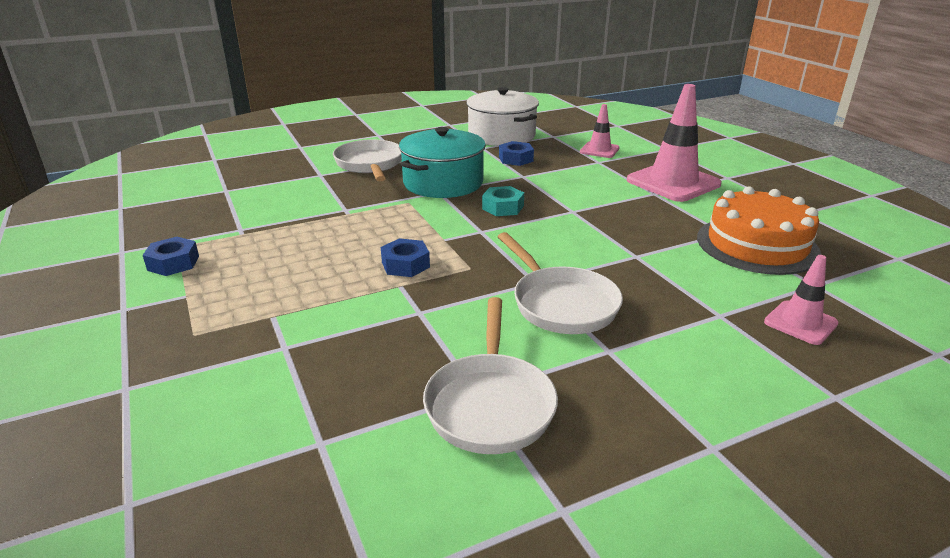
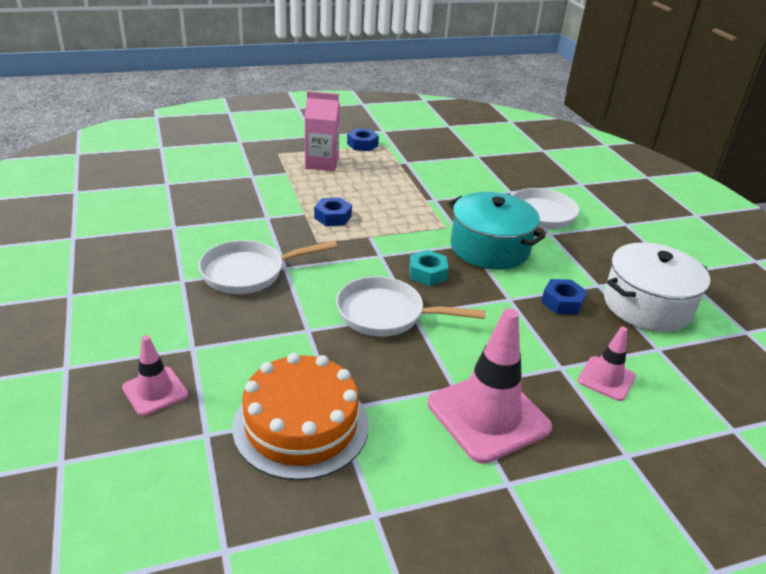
camera: 95 degrees right, 5 degrees up
white pan [423,297,558,454] -> white pan moved to [336,276,486,336]
none -> pink carton [305,91,340,171]

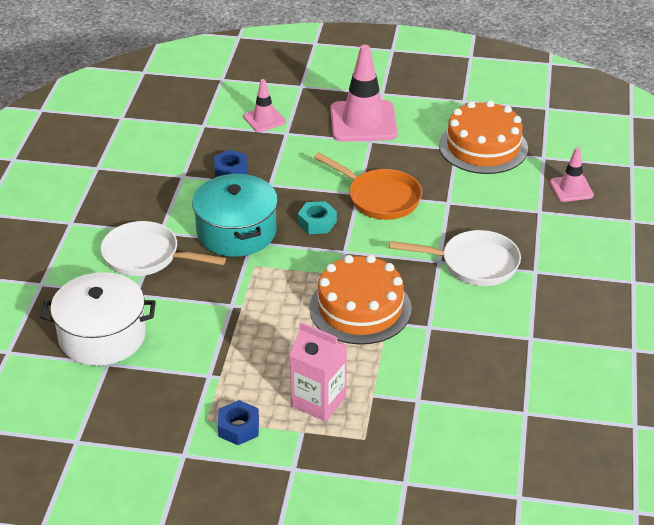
camera: 150 degrees left, 5 degrees up
blue nut [314,197,352,226] -> orange cake [309,255,412,345]
white pan [336,276,486,336] -> orange pan [314,153,422,220]
white pot [604,242,710,332] -> white pot moved to [40,272,156,366]

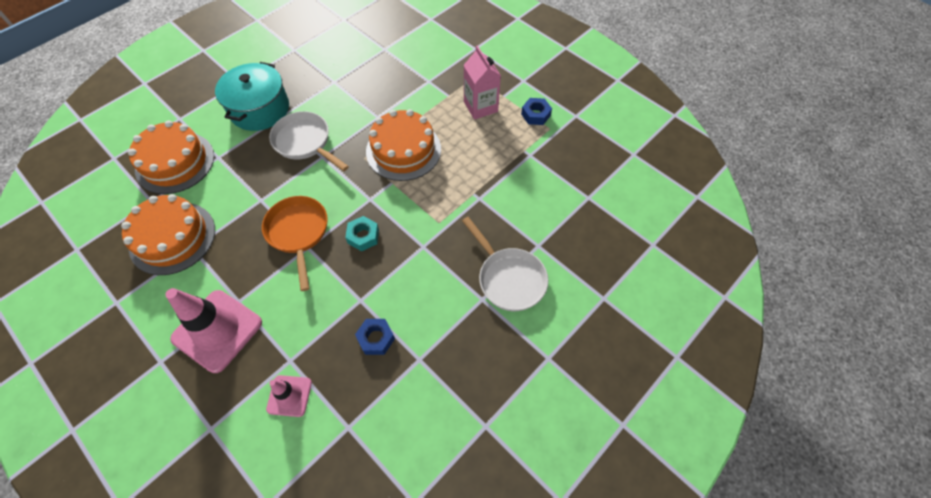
camera: 145 degrees left, 20 degrees up
white pot [40,272,156,366] -> none
turquoise pot [192,173,278,257] -> turquoise pot moved to [215,62,289,131]
pink traffic cone [550,147,594,202] -> orange cake [128,120,214,194]

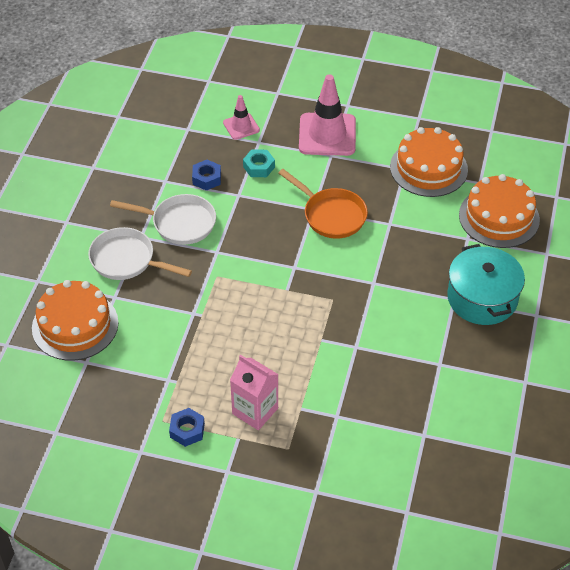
camera: 150 degrees right, 10 degrees down
white pan [269,111,349,171] -> white pan moved to [110,194,216,245]
turquoise nut [345,216,379,251] -> turquoise nut moved to [243,150,275,177]
orange cake [366,109,441,181] -> orange cake moved to [32,280,118,361]

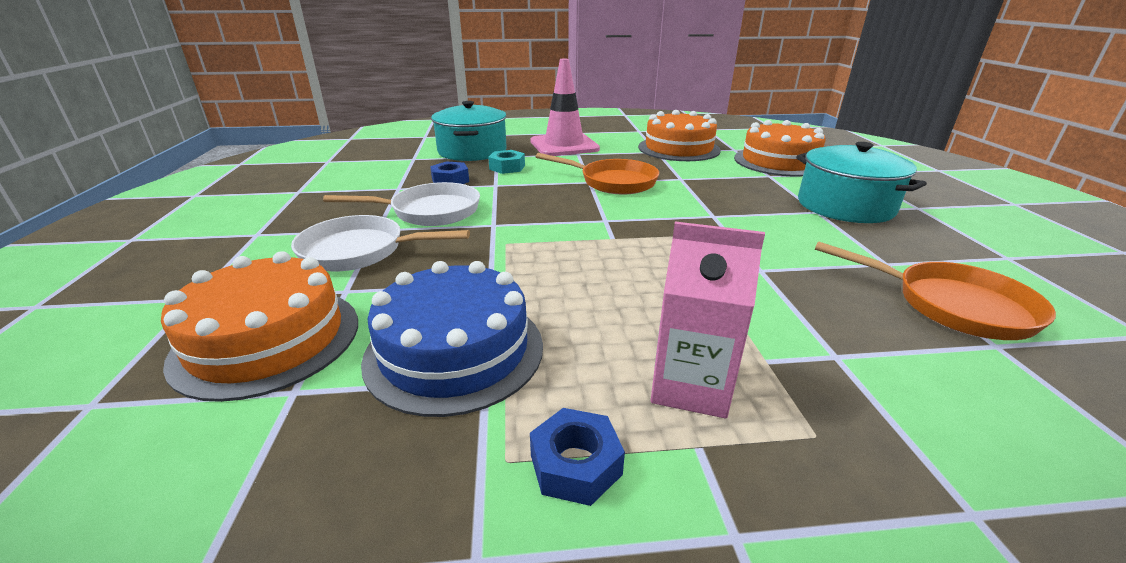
camera: 20 degrees left, 20 degrees down
pink traffic cone [223,95,260,140] -> turquoise pot [431,101,507,161]
none -> blue cake [361,261,543,417]
none -> orange pan [815,241,1056,340]

